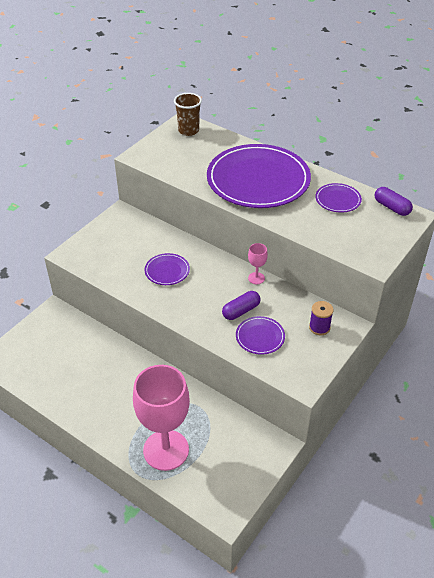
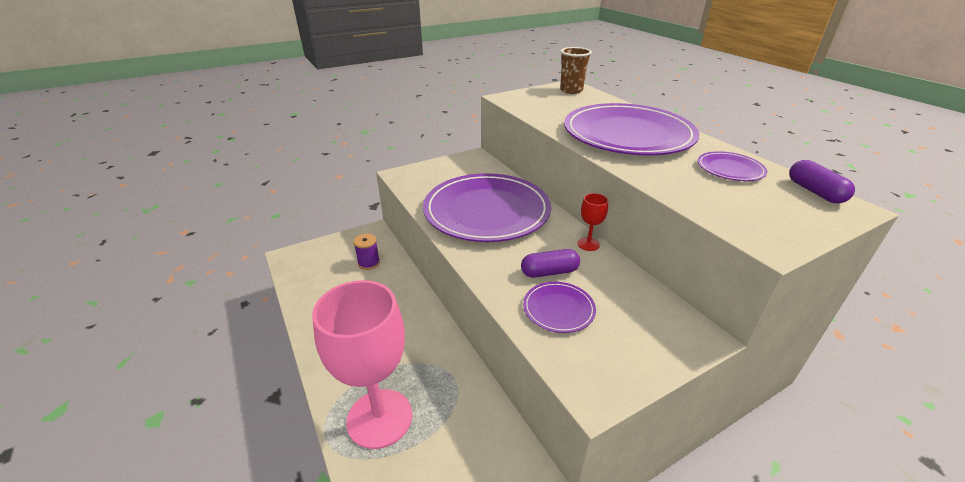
camera: 25 degrees right, 10 degrees down
purple plate [144,253,190,285] -> purple plate [423,173,551,242], size x2.33
pink goblet [248,243,268,284] -> red goblet [577,193,608,251]
purple spool [309,301,334,335] -> purple spool moved to [353,234,380,270]

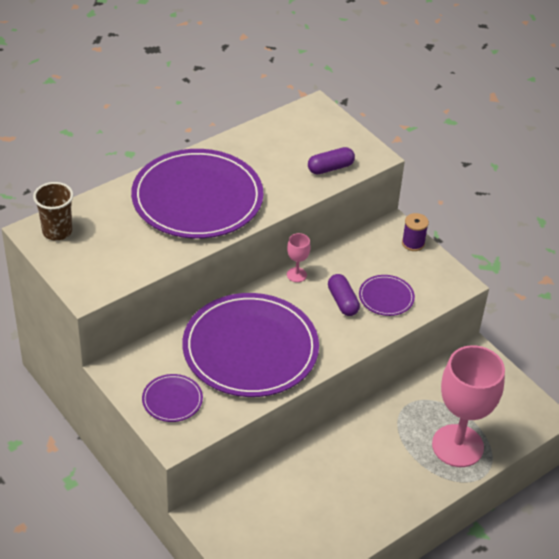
camera: 100 degrees left, 10 degrees up
purple spool [353,234,380,270] -> purple spool moved to [402,213,429,251]
red goblet [577,193,608,251] -> pink goblet [287,233,311,282]
purple plate [697,151,767,181] -> purple plate moved to [142,374,203,422]
purple capsule [789,160,855,203] -> purple capsule moved to [308,147,355,175]

